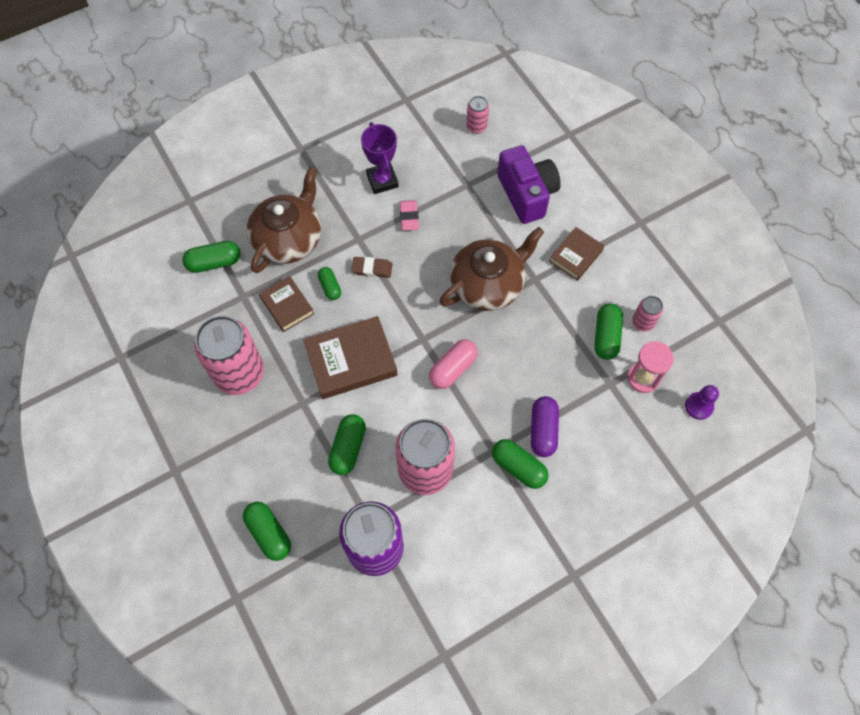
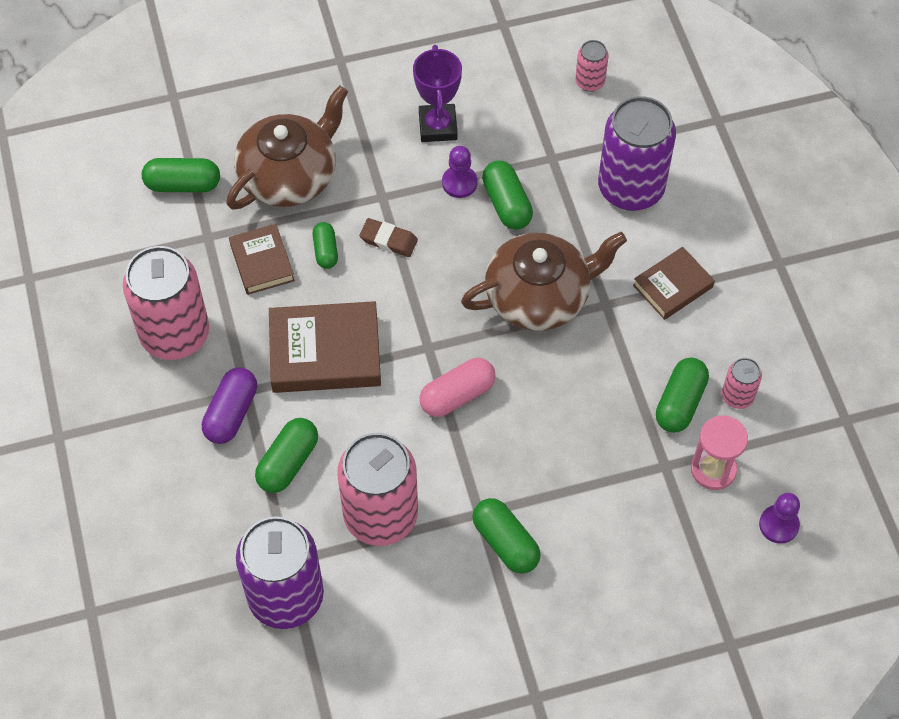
camera: 15 degrees right, 5 degrees down
green capsule [243,502,291,561] -> green capsule moved to [482,160,533,230]
pink eraser [400,200,419,231] -> purple pawn [442,146,477,198]
purple camera [497,145,561,224] -> purple can [598,96,676,211]
purple capsule [531,396,559,457] -> purple capsule moved to [202,367,257,444]

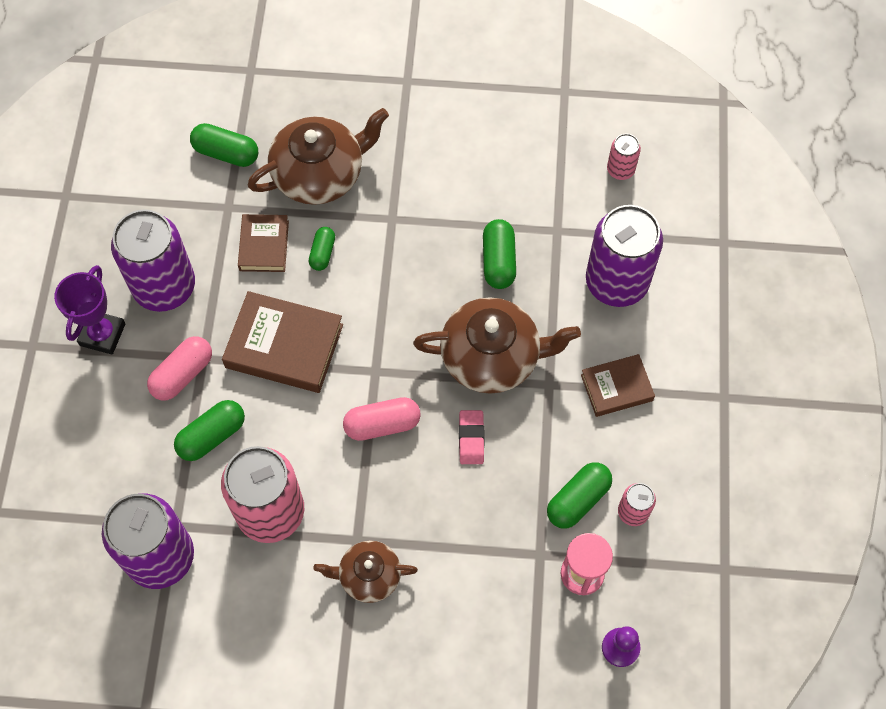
camera: 20 degrees right, 5 degrees up
pink can [123,246,209,360] -> purple can [111,209,195,312]
purple capsule [202,367,257,444] -> pink capsule [147,336,212,400]
brown eraser [359,218,418,257] -> none
purple trophy [413,45,462,142] -> purple trophy moved to [54,265,126,355]
purple pawn [442,146,477,198] -> none
green capsule [472,498,541,574] -> brown teapot [313,541,418,603]
none -> pink eraser [459,410,484,464]

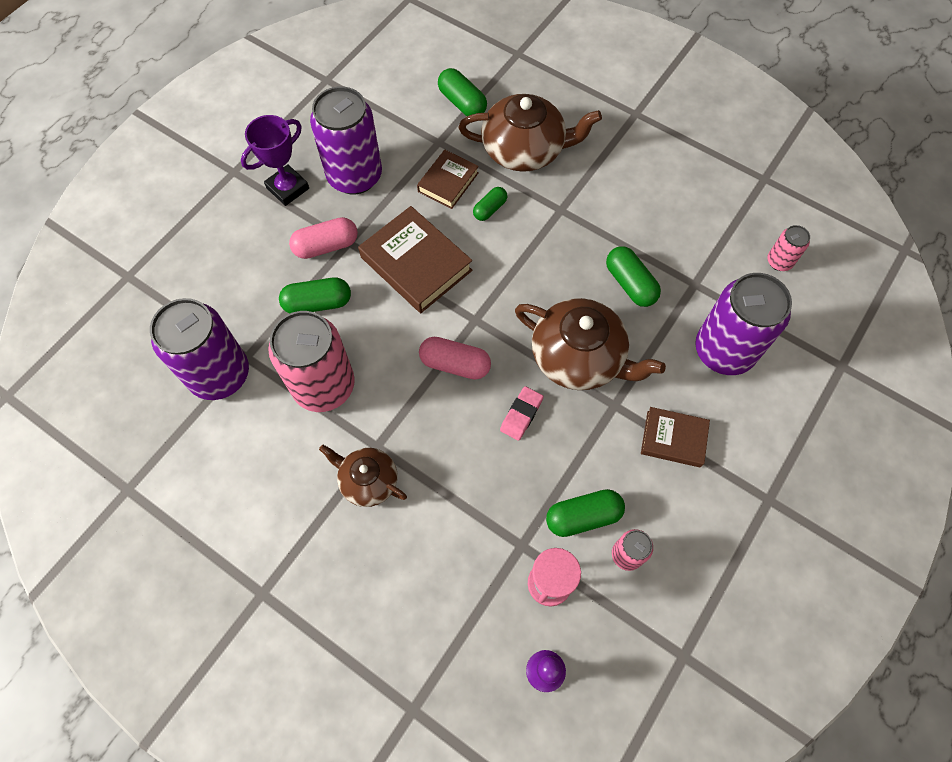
camera: 30 degrees right, 0 degrees up
green capsule [483,219,516,289] -> green capsule turned 60 degrees counterclockwise [606,246,661,307]

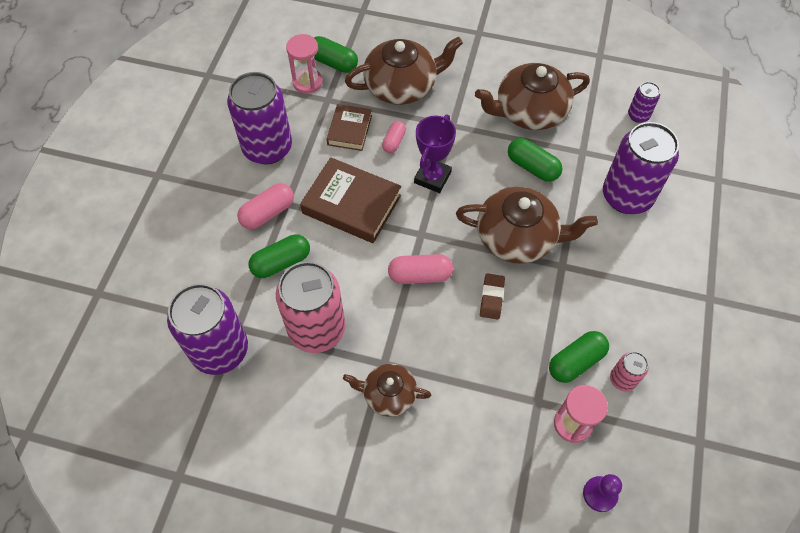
camera: 20 degrees left, 5 degrees down
purple trophy [241,115,309,206] -> purple trophy moved to [414,114,456,193]
green capsule [473,187,507,221] -> pink capsule [382,121,406,153]
pink eraser [500,386,544,441] -> brown eraser [480,274,505,320]
brown book [641,407,710,468] -> none
pink can [767,225,810,271] -> purple can [628,82,660,123]
none -> pink hourglass [286,34,323,94]
none -> brown teapot [475,63,590,130]

